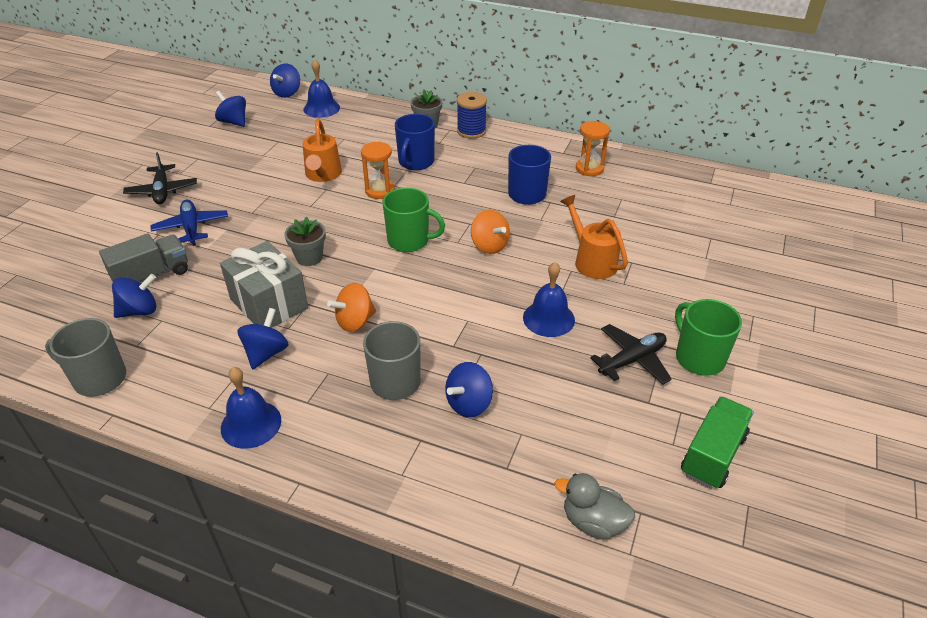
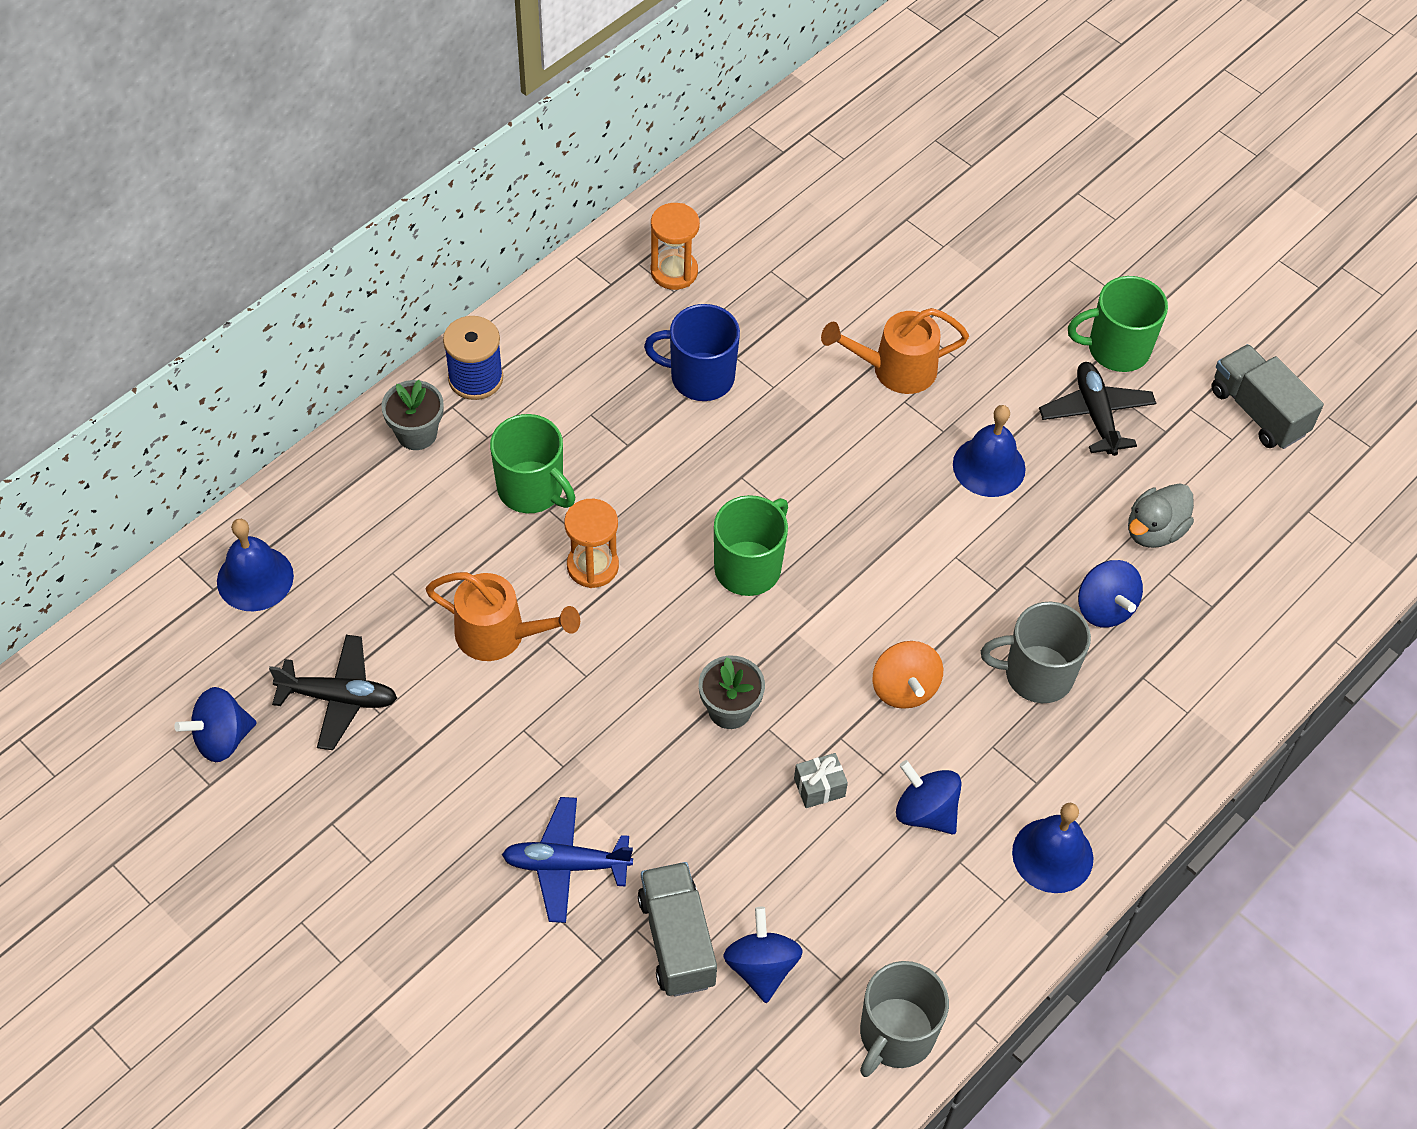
camera: 70 degrees left, 15 degrees up
black plane [123,152,197,204] -> black plane moved to [269,635,397,750]
grey gift [220,241,308,328] -> grey gift [794,753,848,808], size x0.42
blue spinning top [270,63,300,98] -> none
blue mug [395,114,435,170] -> green mug [490,414,575,513]
orange spinning top [471,210,510,254] -> none
grey duck [555,473,635,540] -> grey duck moved to [1128,483,1194,548]
green truck [681,396,754,489] -> grey truck [1211,344,1324,449]

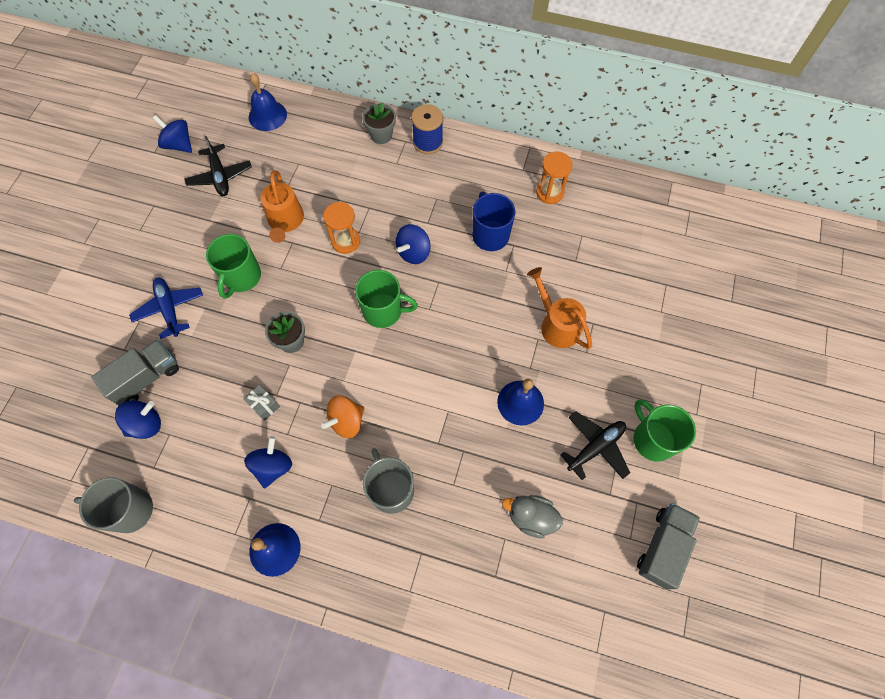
camera: 65 degrees right, 10 degrees up
green mug [490,414,575,513] -> green mug moved to [206,234,261,299]
blue spinning top [1078,560,1143,628] -> blue spinning top moved to [396,224,431,264]

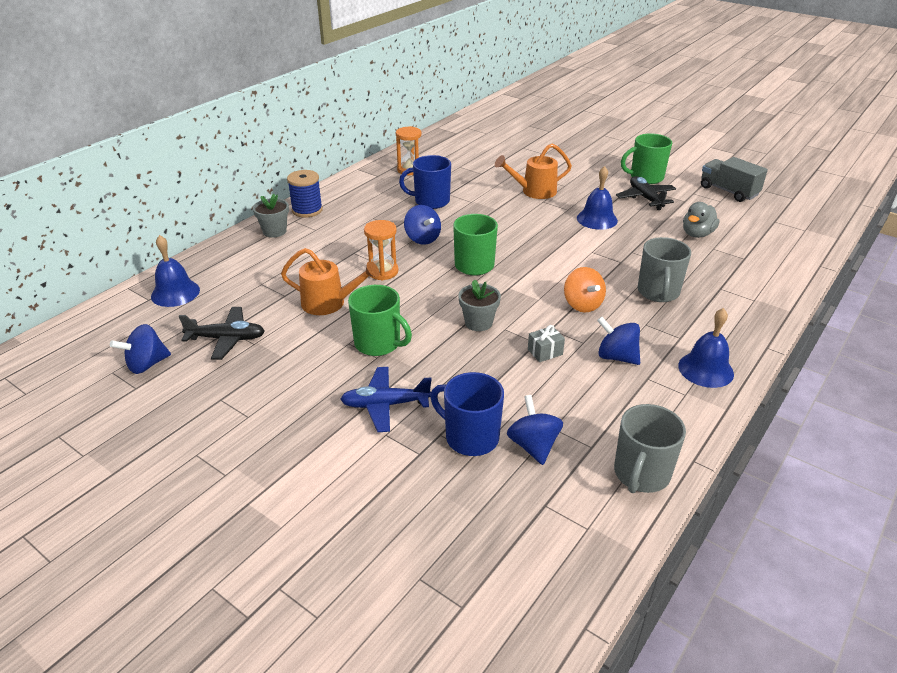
camera: 70 degrees left, 30 degrees down
grey truck [91,339,179,405] -> blue mug [431,372,504,456]
grey mug [363,448,414,514] -> grey mug turned 75 degrees counterclockwise [637,237,691,302]

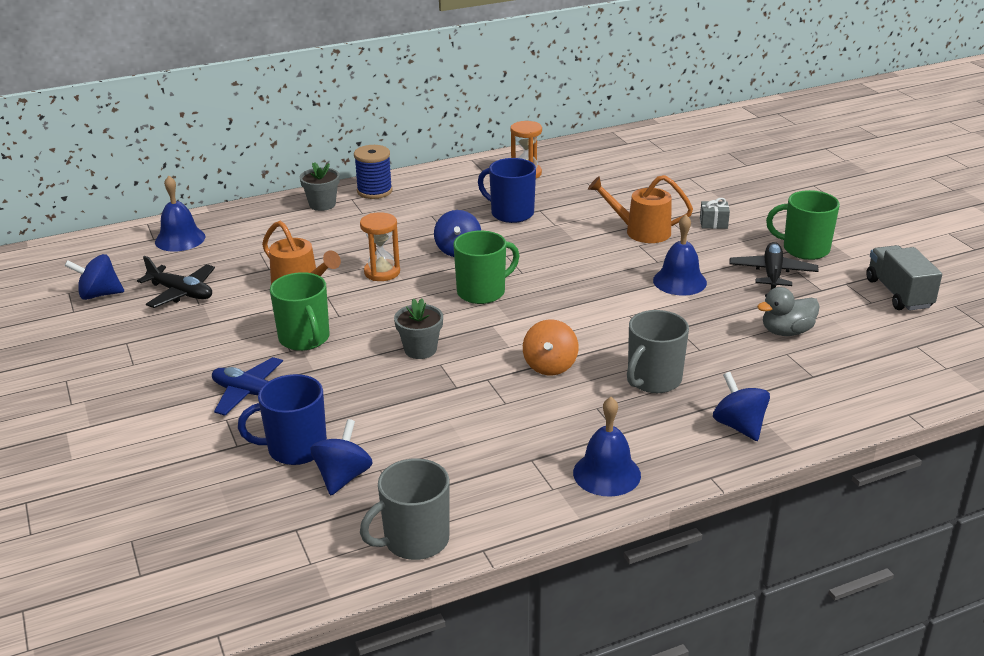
camera: 30 degrees right, 5 degrees down
blue mug [431,372,504,456] -> blue mug turned 75 degrees counterclockwise [238,374,327,465]
grey gift [528,325,565,362] -> grey gift moved to [700,198,730,229]
blue spinning top [597,317,640,365] -> blue spinning top moved to [713,372,770,441]

